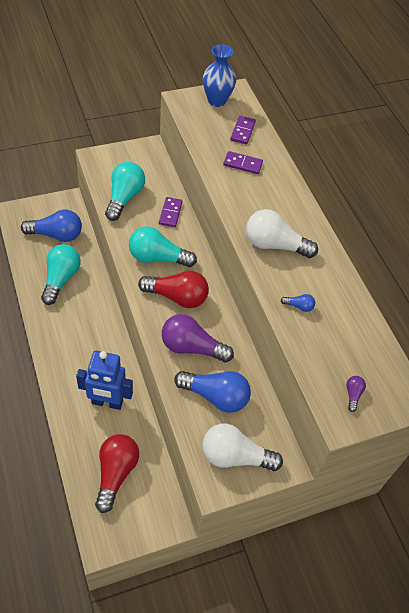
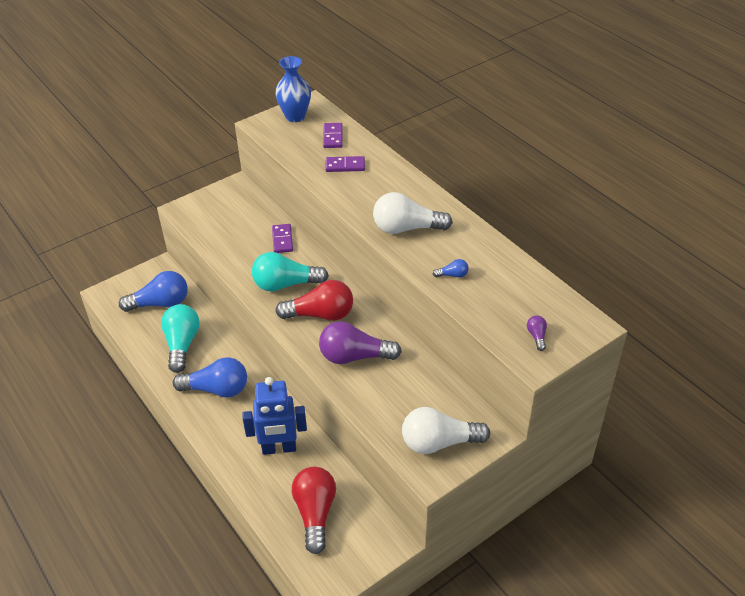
camera: 10 degrees left, 10 degrees down
turquoise light bulb [105,162,145,221] -> none
blue light bulb [174,371,251,413] -> blue light bulb moved to [173,357,247,398]

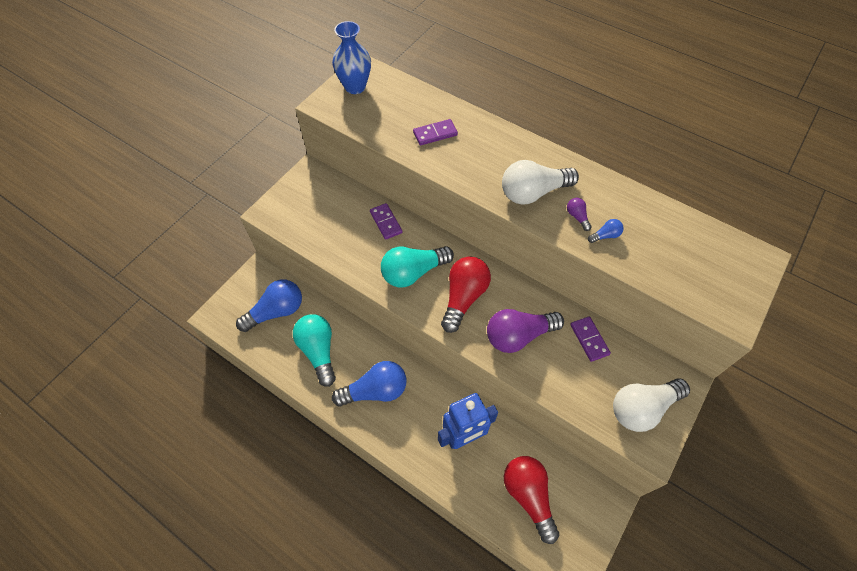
camera: 20 degrees left, 15 degrees up
red light bulb [275,280,353,321] -> red light bulb turned 45 degrees counterclockwise [441,256,491,333]
purple domino [323,123,343,148] -> purple domino moved to [570,316,611,362]
purple light bulb [527,315,547,351] -> purple light bulb moved to [567,198,592,231]

